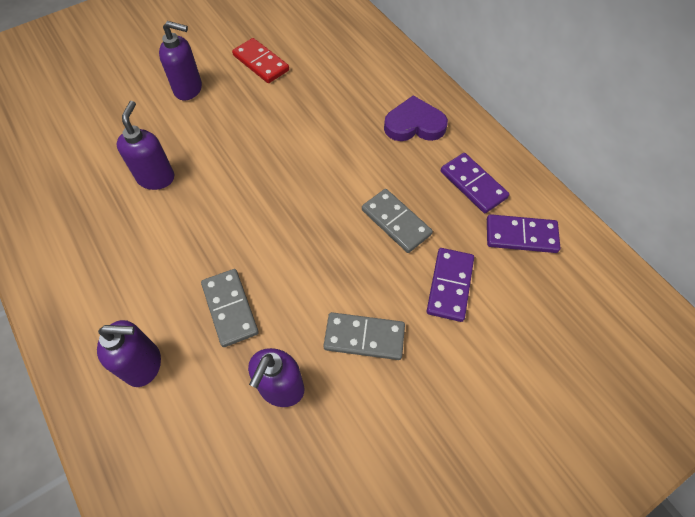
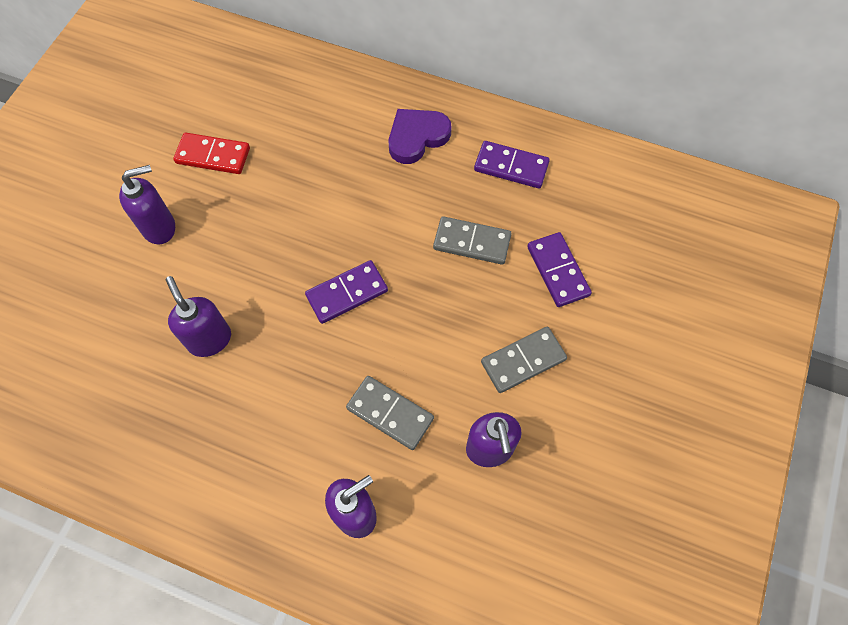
camera: 35 degrees left, 5 degrees up
purple domino [487,214,560,253] -> purple domino moved to [305,260,388,324]

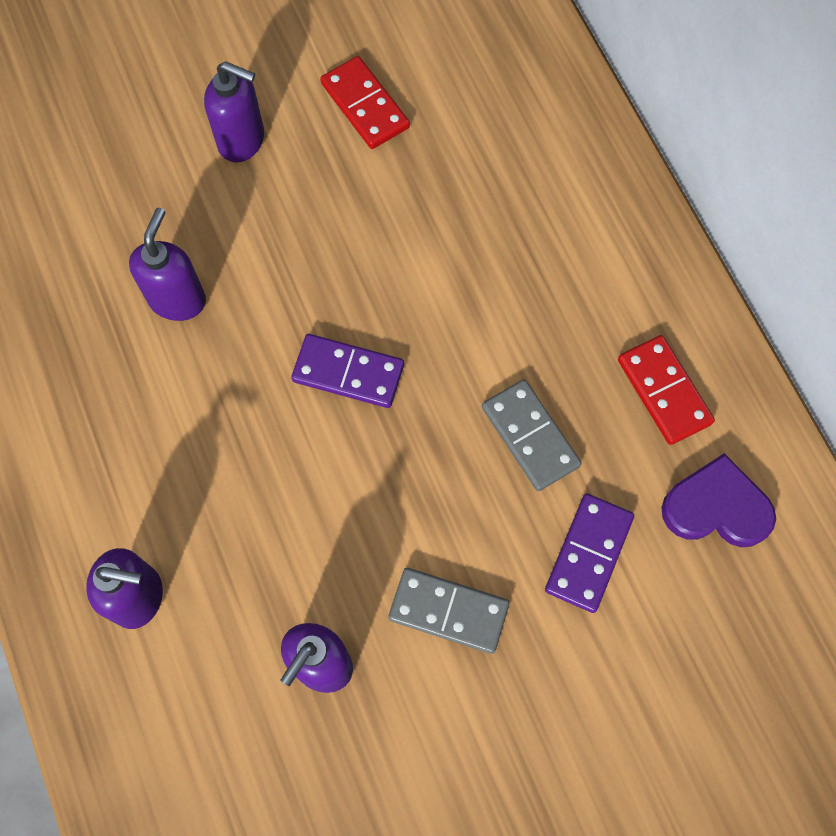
camera: 45 degrees right, 5 degrees up
grey domino [346,376,434,450] -> none
purple heart [389,109,452,164] -> purple heart moved to [661,453,776,547]
purple domino [474,141,550,188] -> red domino [618,335,715,445]

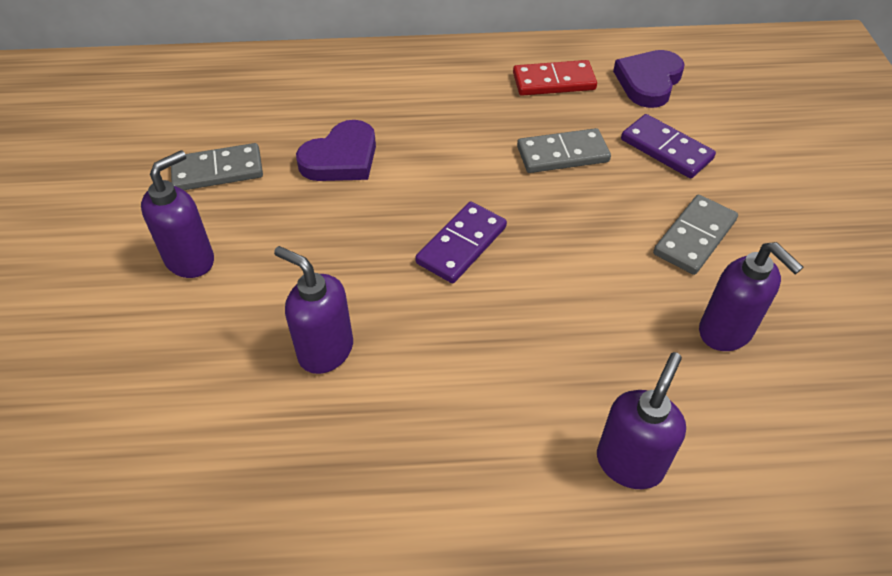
camera: 70 degrees left, 20 degrees down
red domino [320,56,410,149] -> grey domino [171,143,263,190]
none -> purple heart [296,120,376,181]

